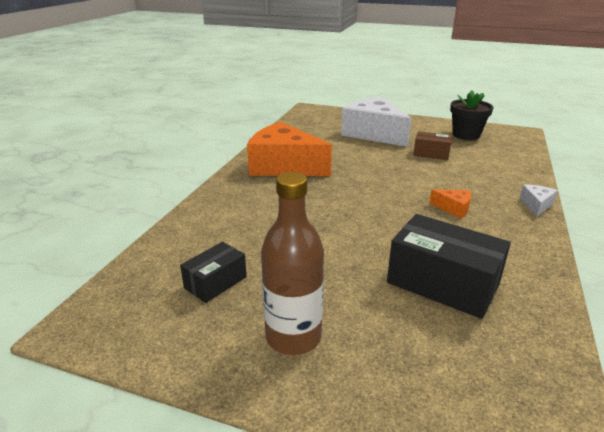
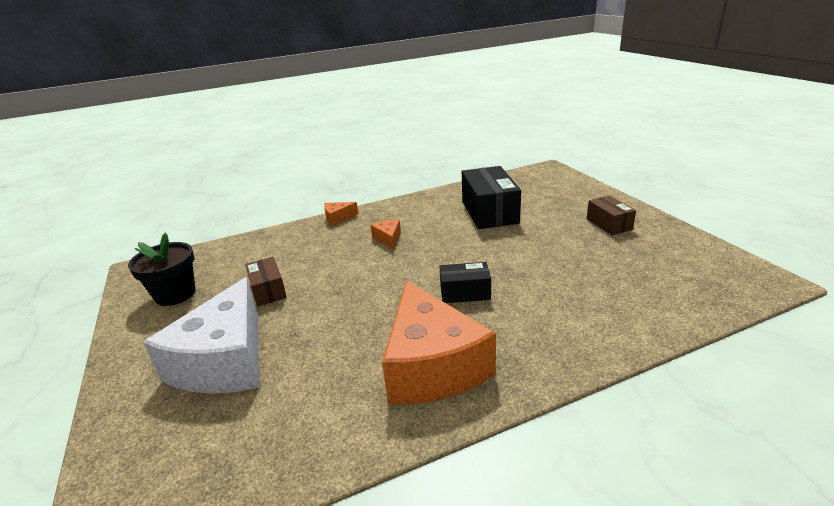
camera: 130 degrees left, 0 degrees up
black box [180,242,247,303] -> black box moved to [440,262,491,303]
brown bottle [261,172,324,355] -> brown box [587,196,636,235]
white cheese [520,185,558,217] -> orange cheese [324,202,358,226]

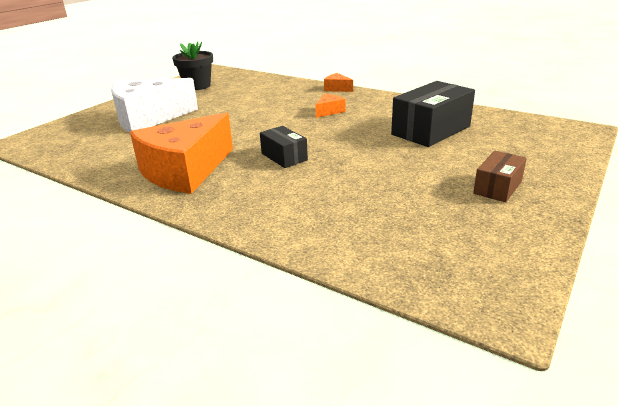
camera: 55 degrees right, 0 degrees up
brown box [245,257,287,306] -> none

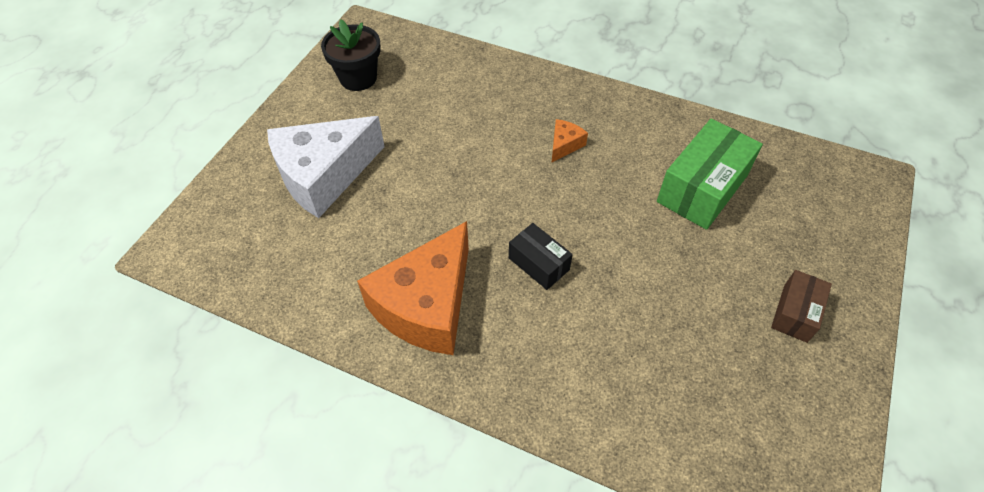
camera: 10 degrees left, 25 degrees up
orange cheese [324,73,353,92] -> none
black box [391,81,475,147] -> green box [657,118,763,230]

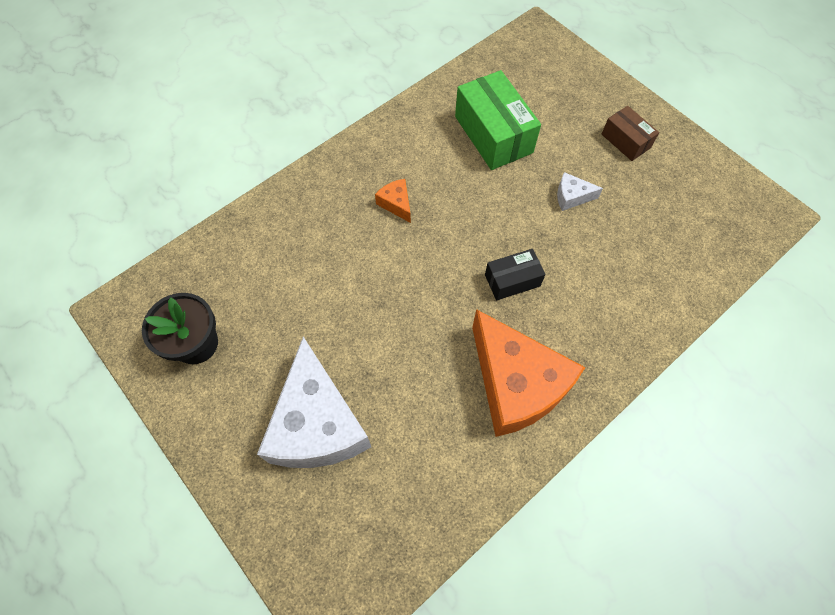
camera: 65 degrees left, 10 degrees up
none -> white cheese [557,172,603,211]

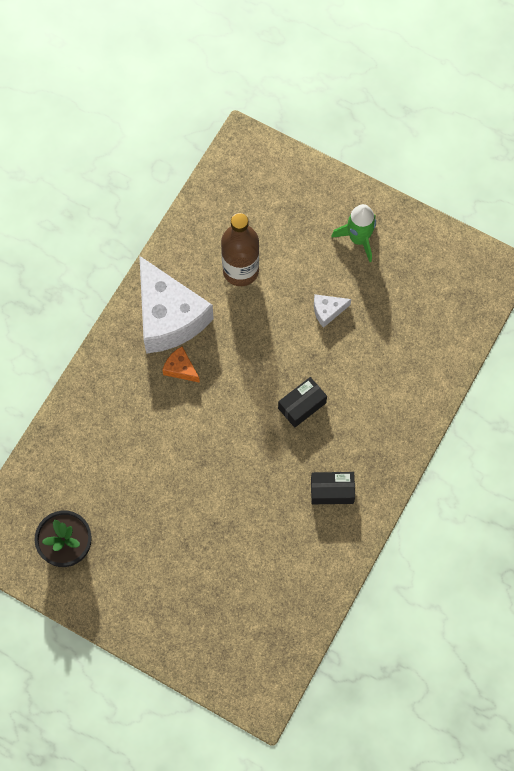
camera: 20 degrees left, 5 degrees up
white cheese [257,337,371,468] -> white cheese moved to [139,256,214,354]
green box [455,70,541,170] -> brown bottle [221,213,259,286]
orange cheese [472,309,586,437] -> black box [311,472,355,504]
brown box [602,106,659,161] -> green rocket [331,204,376,262]

